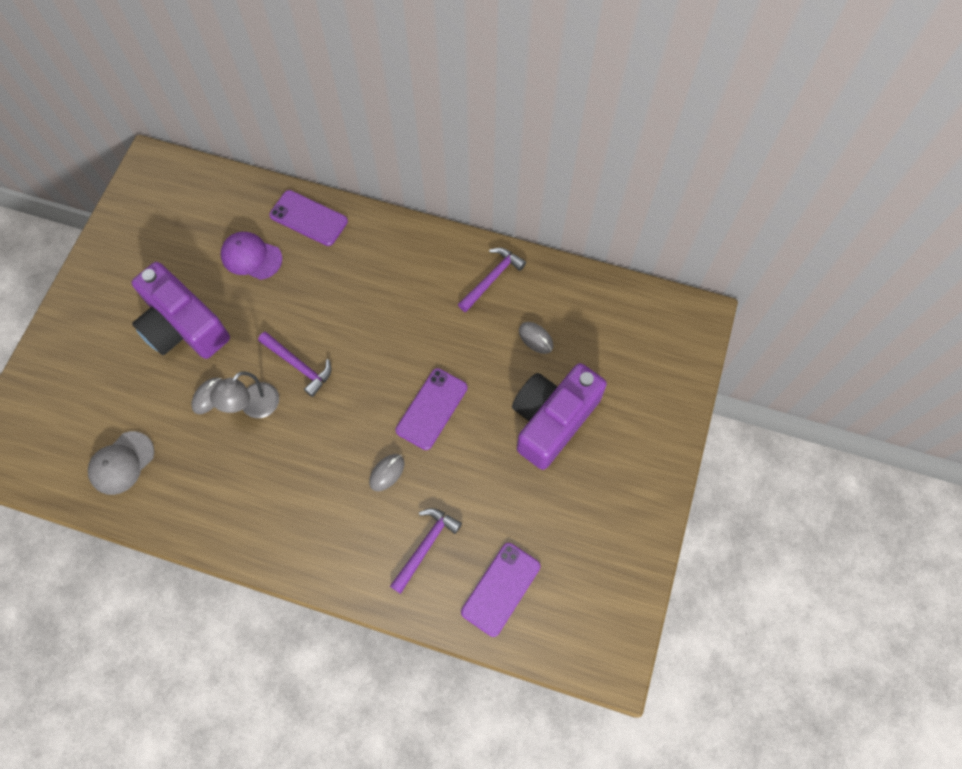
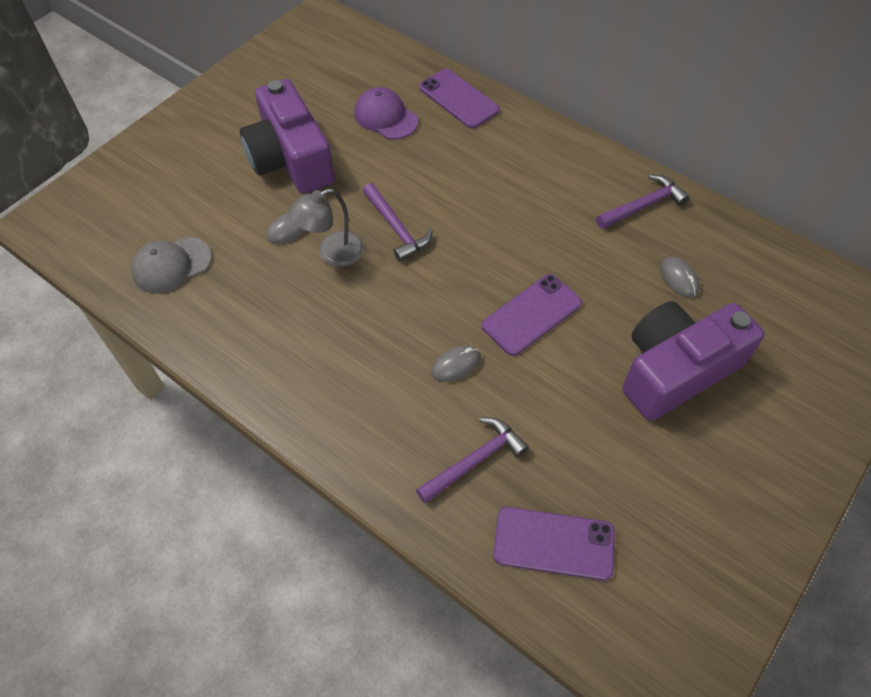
camera: 20 degrees right, 10 degrees down
purple phone [461,543,541,637] -> purple phone turned 45 degrees clockwise [493,507,615,581]

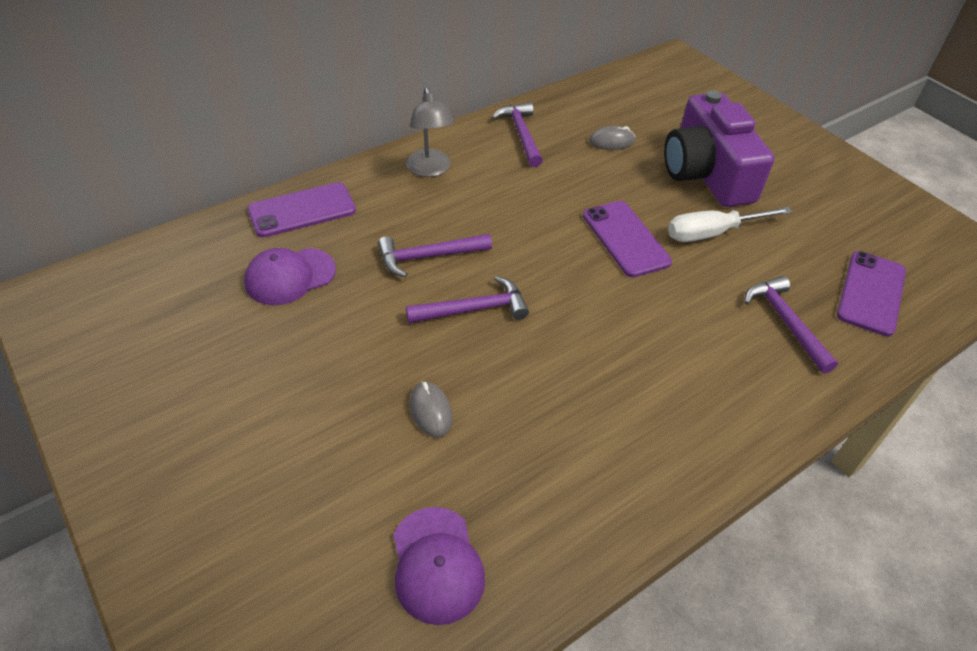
camera: 75 degrees left, 10 degrees down
grey cap [131,237,212,294] -> purple cap [393,507,485,625]
purple camera [240,79,335,194] -> none
grey lamp [288,188,364,267] -> grey lamp moved to [406,87,455,177]
grey mouse [431,345,481,382] -> none
none -> purple hammer [378,234,492,277]
none -> white screwdriver [668,207,792,242]

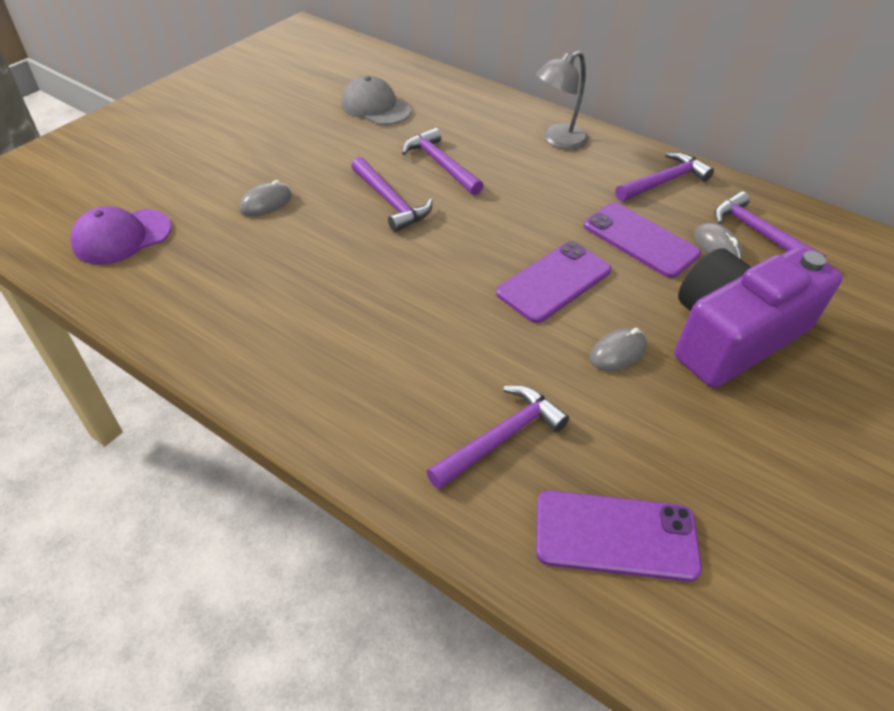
camera: 70 degrees right, 0 degrees up
purple cap [244,248,336,305] -> grey cap [341,76,411,125]
purple phone [248,182,356,237] -> purple phone moved to [584,202,701,278]
white screwdriver [668,207,792,242] -> grey mouse [589,328,647,372]
none -> purple hammer [714,191,826,257]

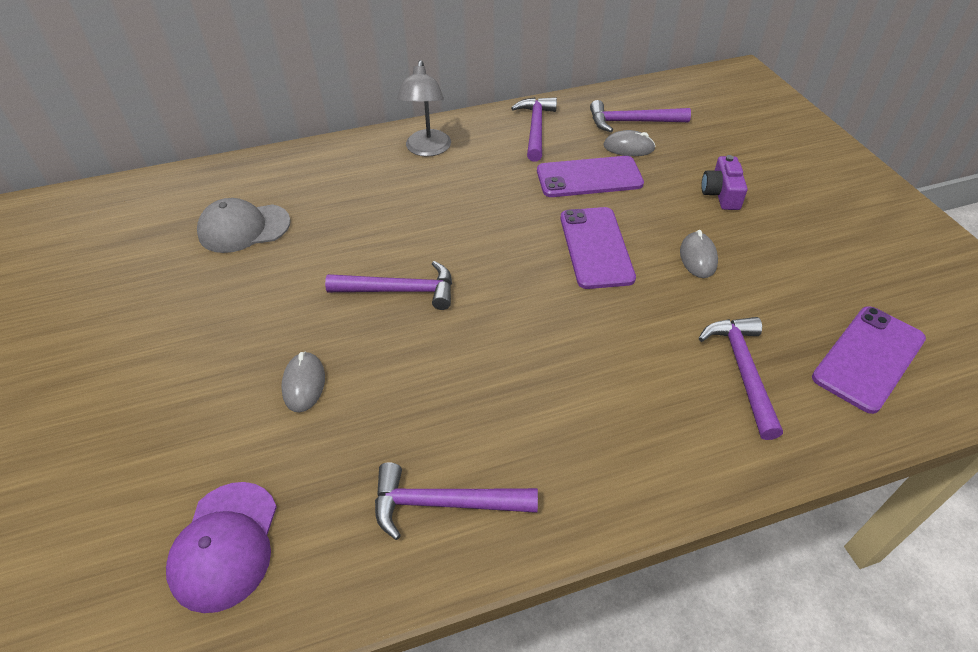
camera: 50 degrees left, 0 degrees up
purple hammer [402,128,484,195] -> purple hammer moved to [375,462,538,540]
purple camera [674,247,843,388] -> purple camera [701,155,747,210], size x0.43

